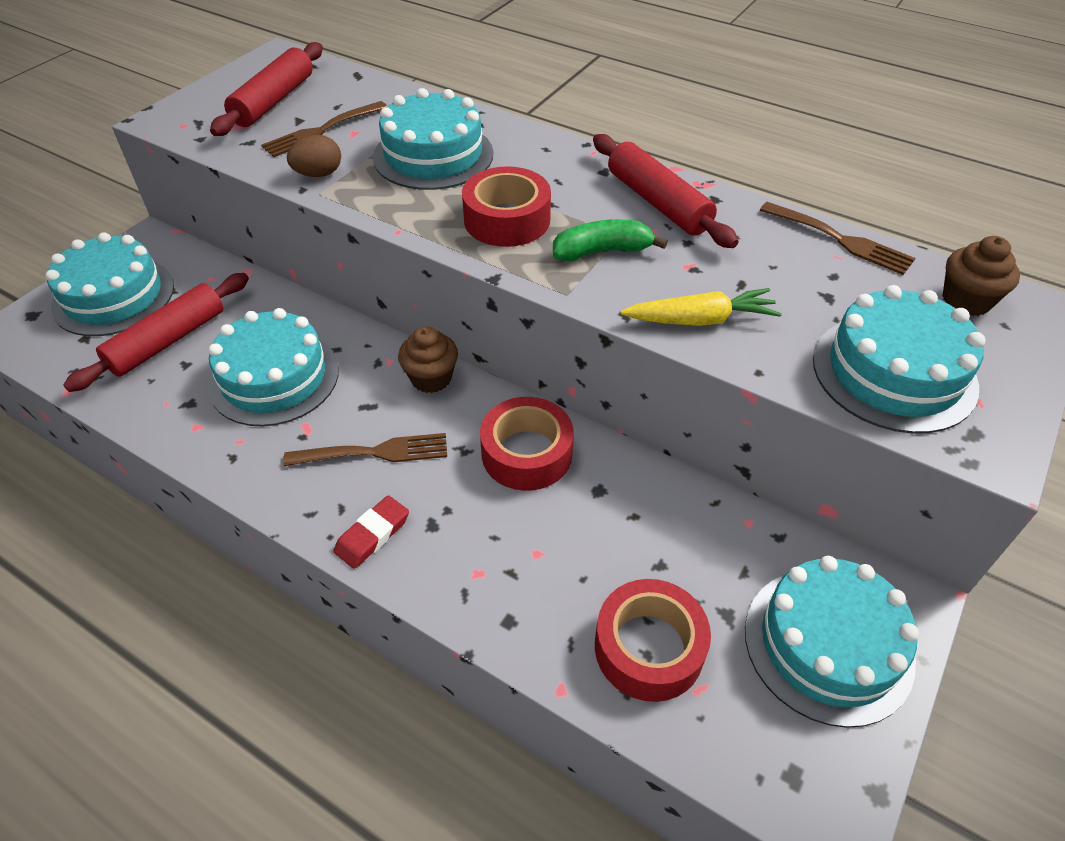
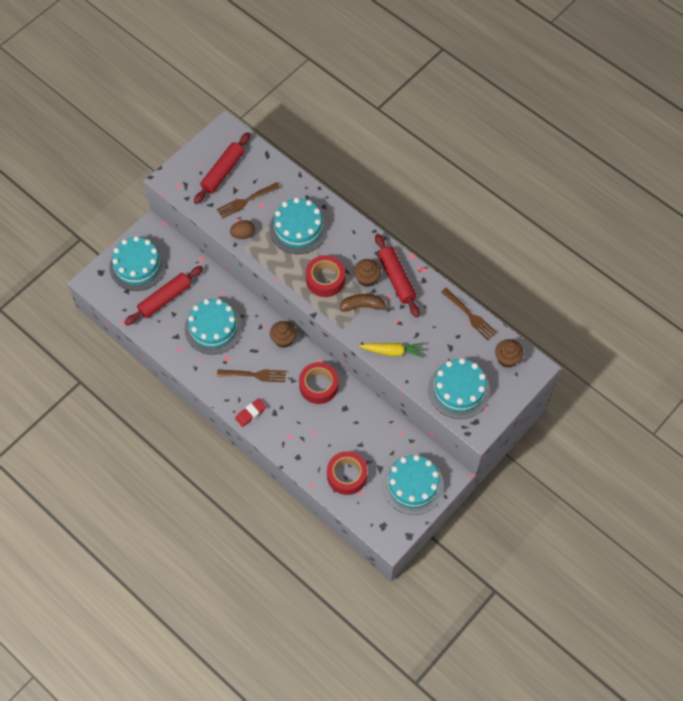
camera: 10 degrees right, 15 degrees up
green banana [553,219,668,261] -> brown banana [340,294,390,312]
none -> brown cupcake [354,259,381,287]

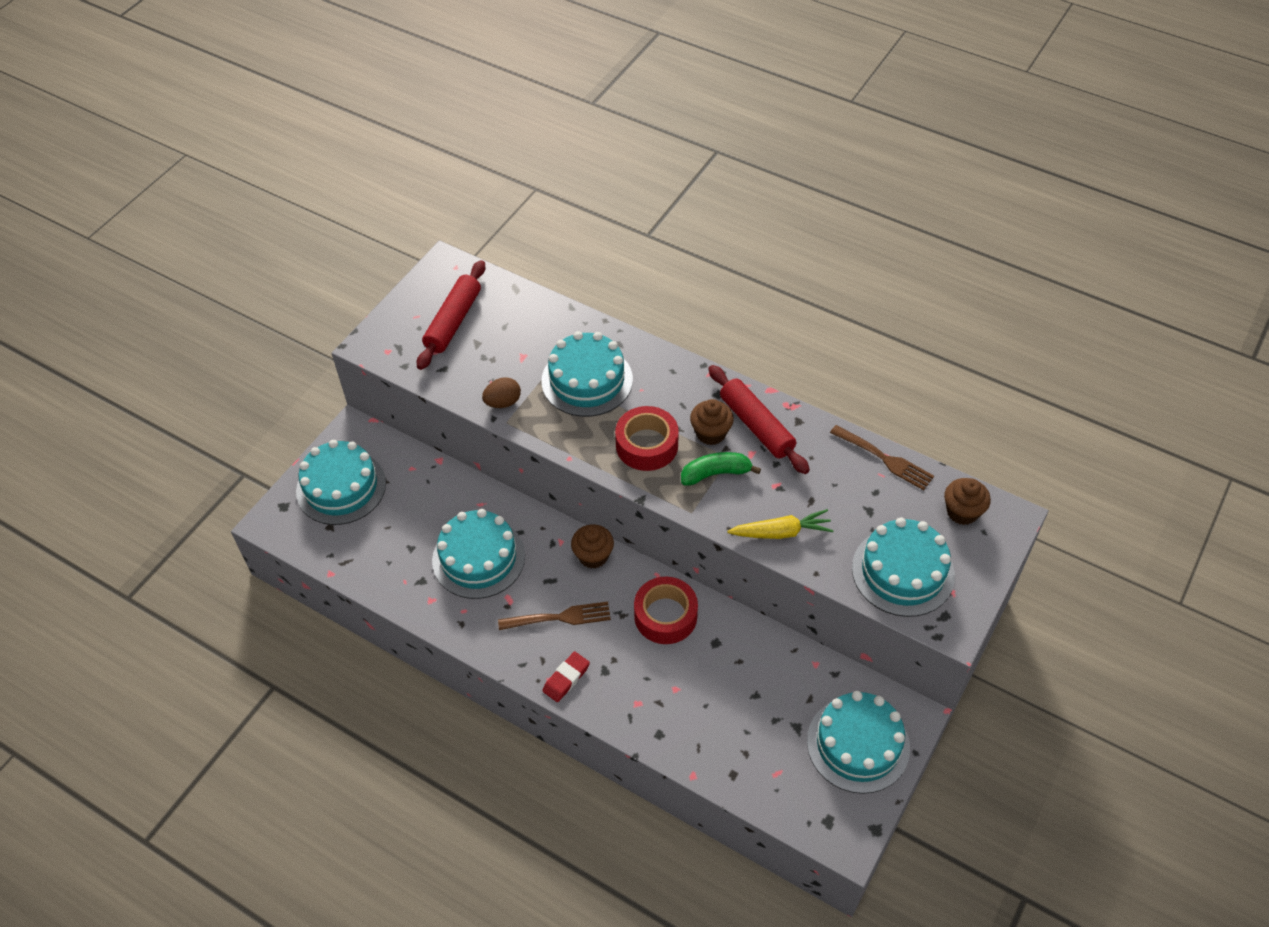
camera: 10 degrees left, 10 degrees down
red rolling pin [124,266,203,325] -> none
brown fork [217,182,280,219] -> none
red tape [327,451,367,495] -> none
brown banana [340,294,390,312] -> green banana [681,452,761,485]

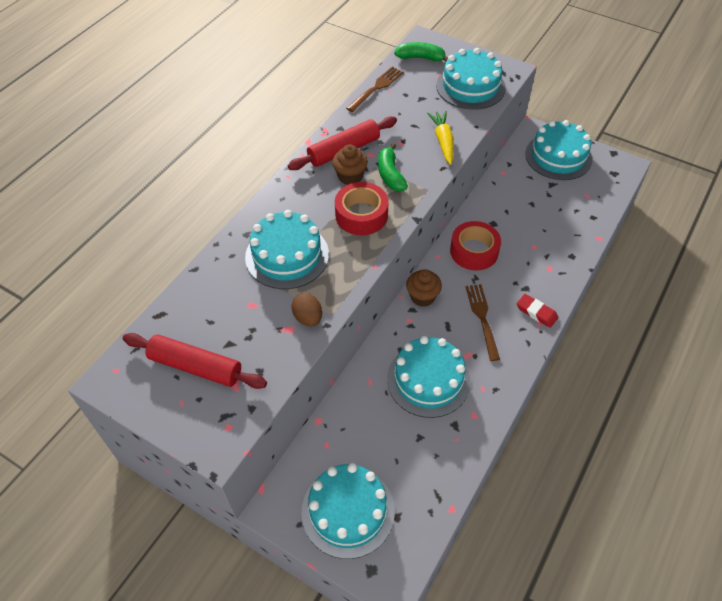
camera: 90 degrees left, 0 degrees up
brown cupcake [944,478,991,525] -> green banana [394,42,448,61]

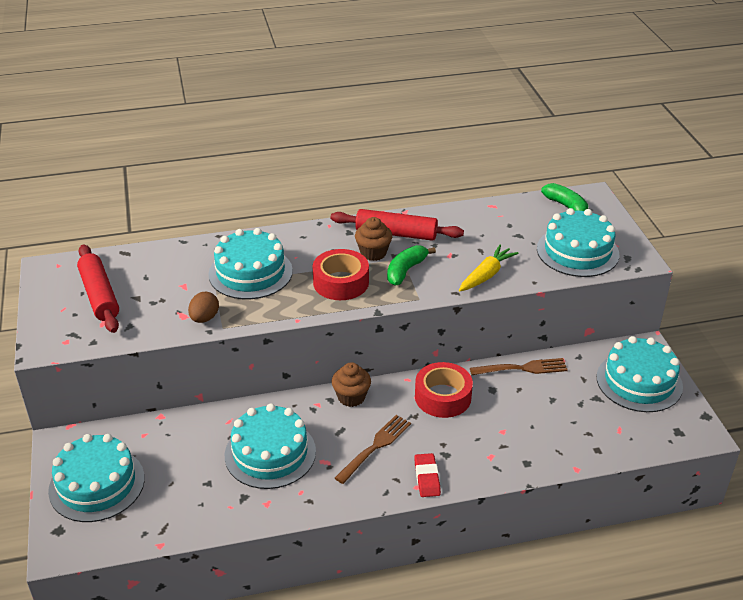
camera: 45 degrees right, 15 degrees down
brown fork [346,67,404,112] -> brown fork moved to [470,358,568,375]

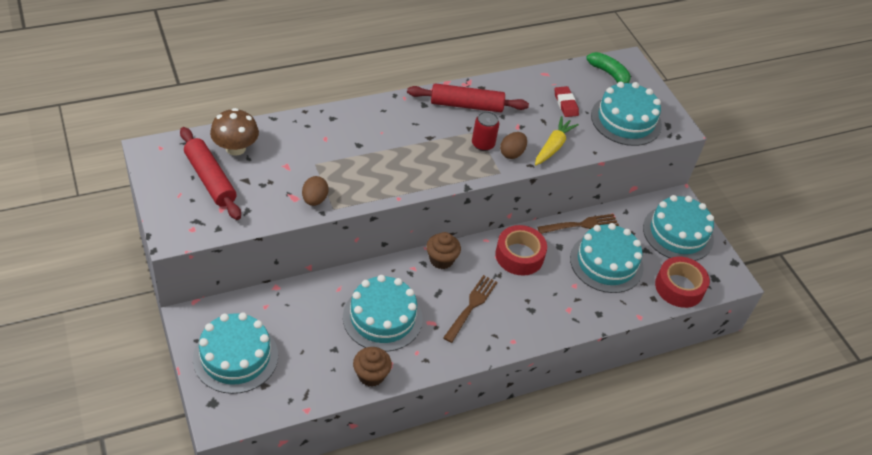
camera: 15 degrees left, 10 degrees up
turquoise cake [209,228,293,299] -> turquoise cake moved to [570,223,644,293]
red tape [312,249,369,300] -> red tape moved to [655,257,710,308]
brown cupcake [355,217,392,261] -> brown cupcake moved to [353,347,392,387]
green banana [387,245,436,286] -> red can [472,111,500,151]
red eraser [414,453,441,497] -> red eraser moved to [555,86,579,117]
none -> brown mushroom [210,108,259,156]
none -> brown egg [500,132,527,159]

